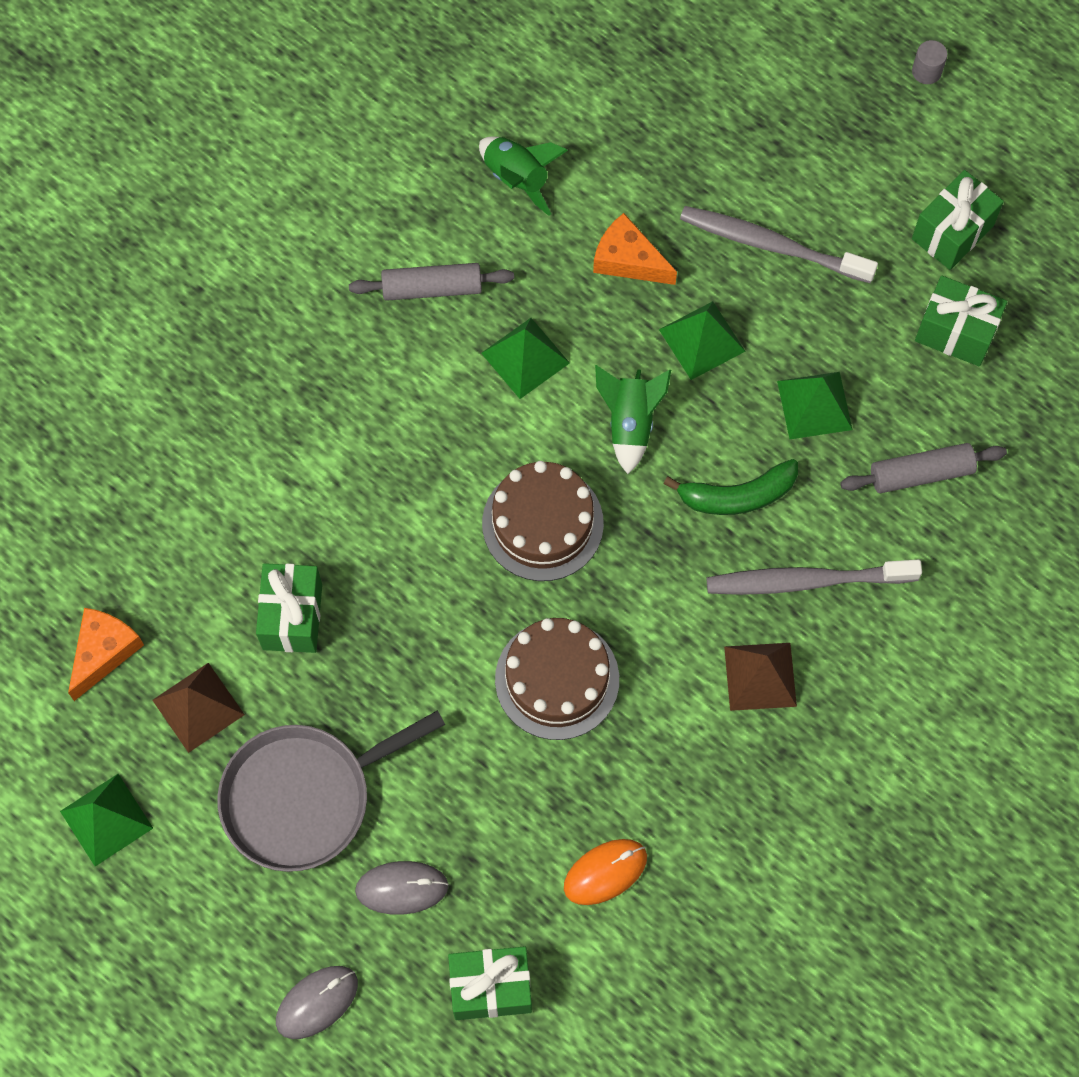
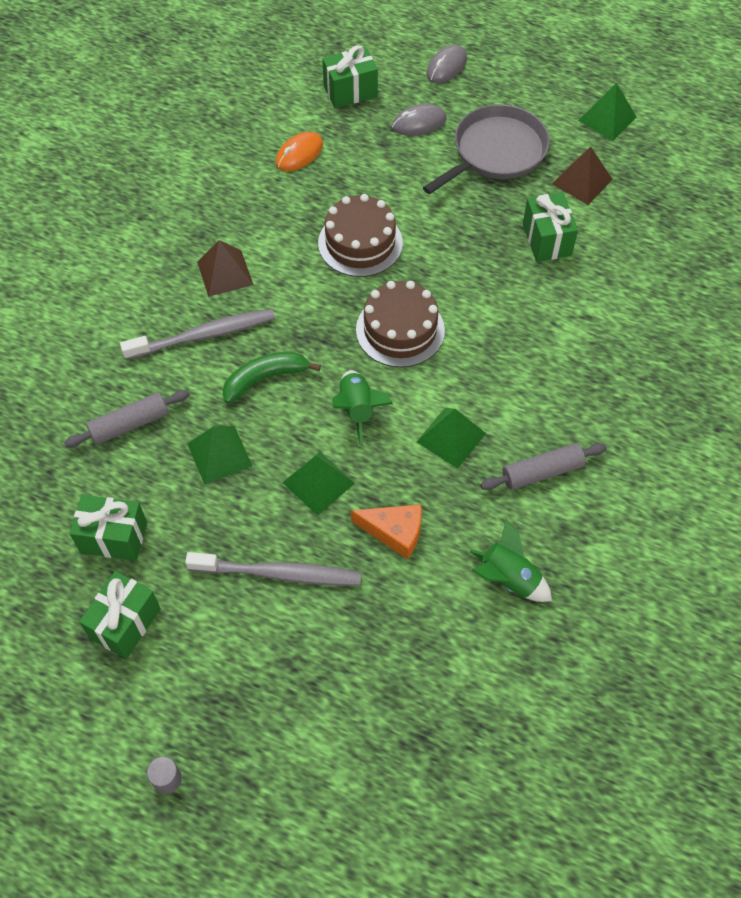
camera: 165 degrees right, 10 degrees down
orange cheese [68,608,144,701] -> none

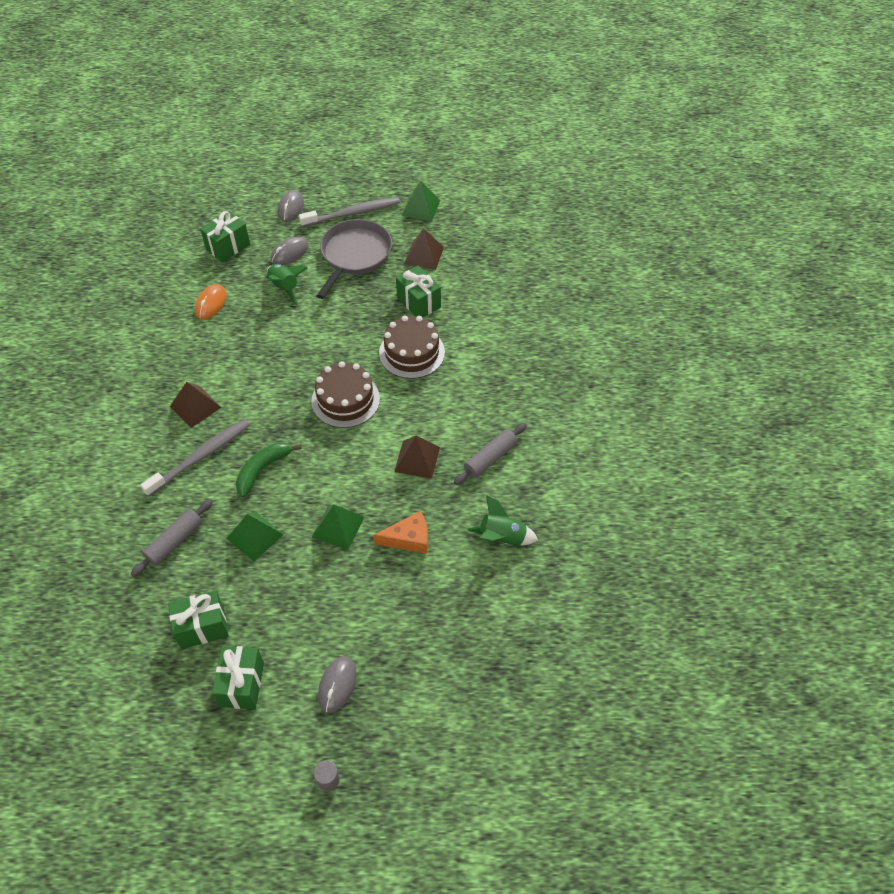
camera: 25 degrees left, 5 degrees down
grey toothbrush [185,552,362,586] -> grey toothbrush moved to [299,197,400,227]
brown cake [318,194,403,277] -> brown cake moved to [379,316,445,379]
green rocket [332,370,393,446] -> green rocket moved to [267,264,308,305]
green pyramid [417,408,486,469] -> brown pyramid [394,435,440,479]
none -> grey mouse [318,656,357,713]

